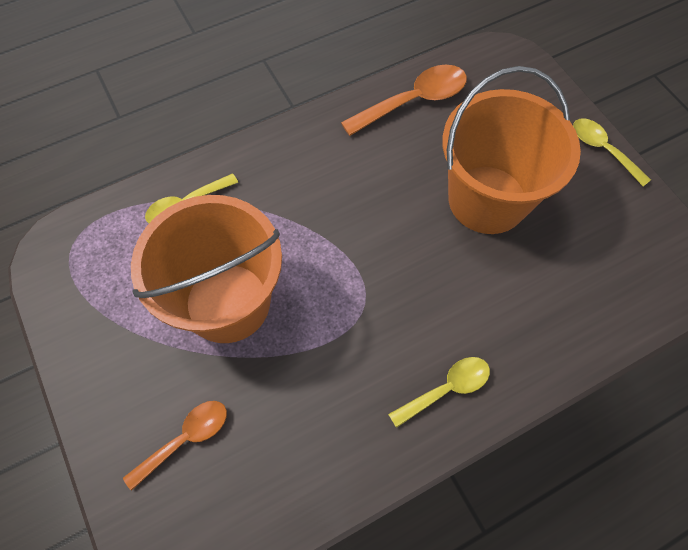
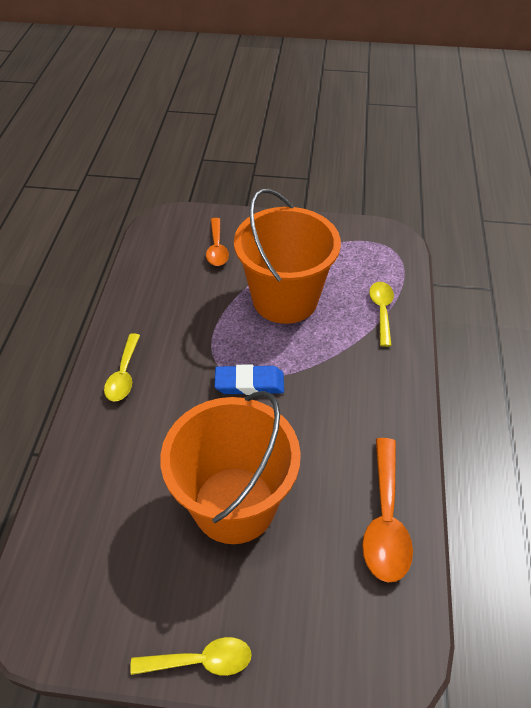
camera: 125 degrees right, 15 degrees down
none -> blue eraser [214,365,284,395]

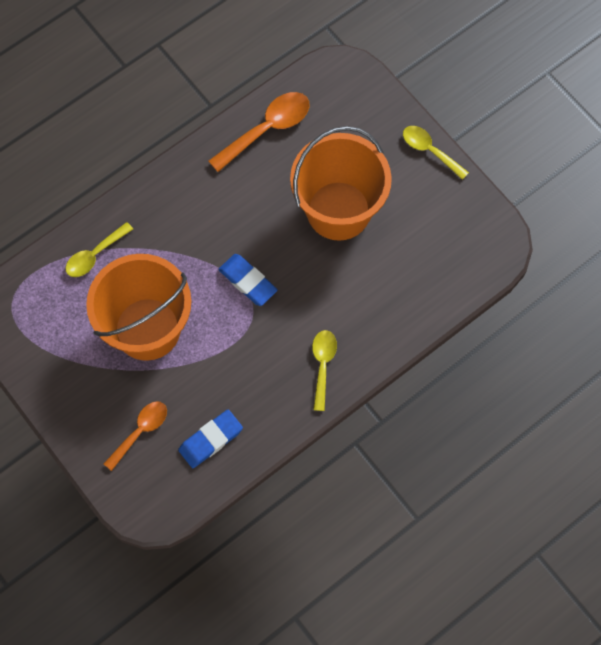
camera: 135 degrees left, 20 degrees up
yellow spoon [104,333,140,401] -> yellow spoon turned 45 degrees counterclockwise [312,330,337,411]
none -> blue eraser [178,409,243,468]

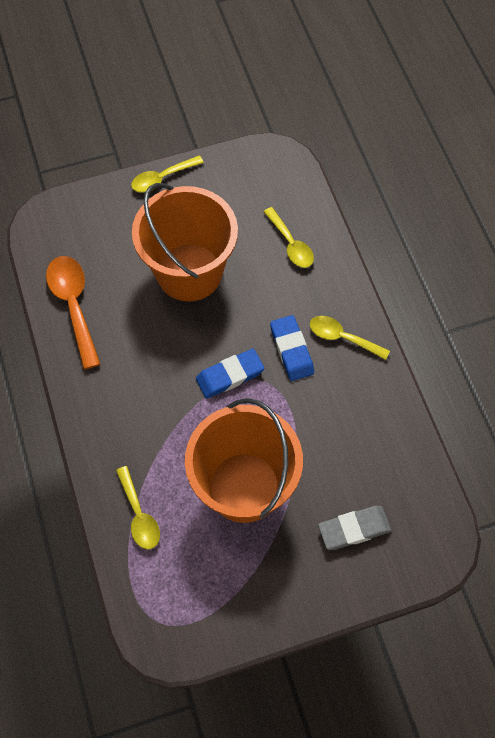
camera: 70 degrees left, 5 degrees down
orange spoon [104,401,167,471] -> grey eraser [318,506,391,550]
blue eraser [178,409,243,468] -> blue eraser moved to [270,315,314,381]
none -> yellow spoon [263,207,314,268]

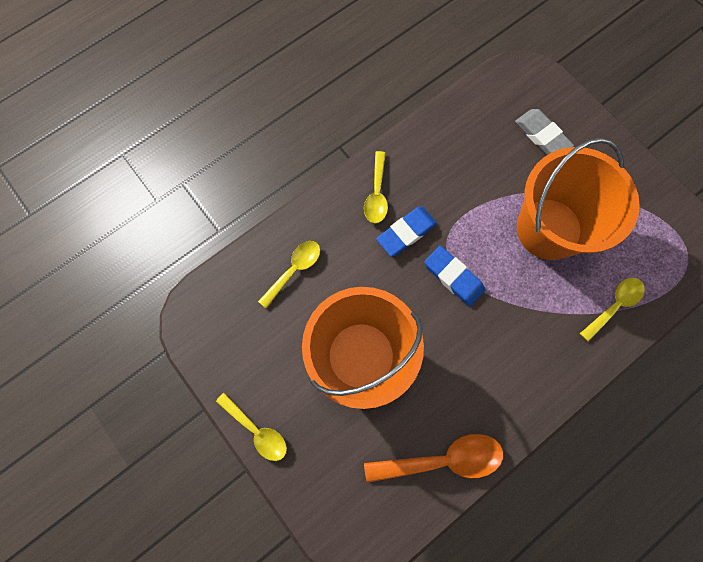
camera: 110 degrees left, 10 degrees up
orange spoon [46,256,100,369] -> orange spoon turned 150 degrees counterclockwise [364,434,503,483]

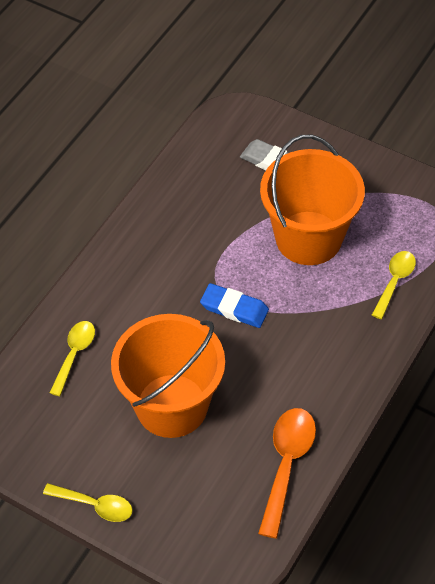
camera: 20 degrees left, 20 degrees down
yellow spoon [364,151,388,224] -> none
orange spoon [364,434,503,483] -> orange spoon turned 45 degrees counterclockwise [258,408,316,539]
blue eraser [376,206,437,257] -> none

